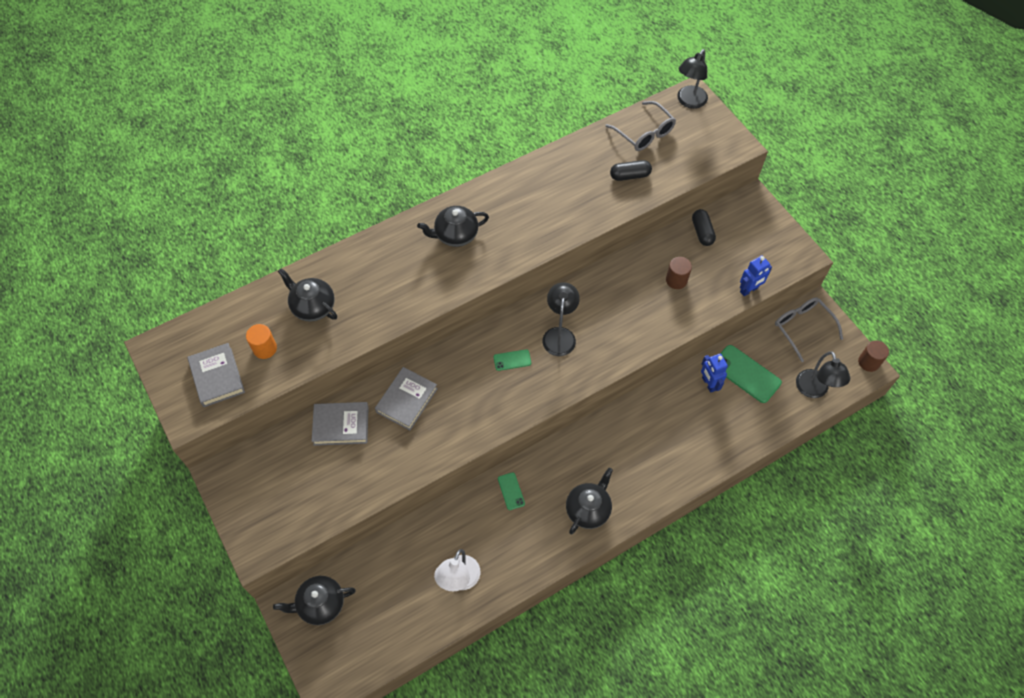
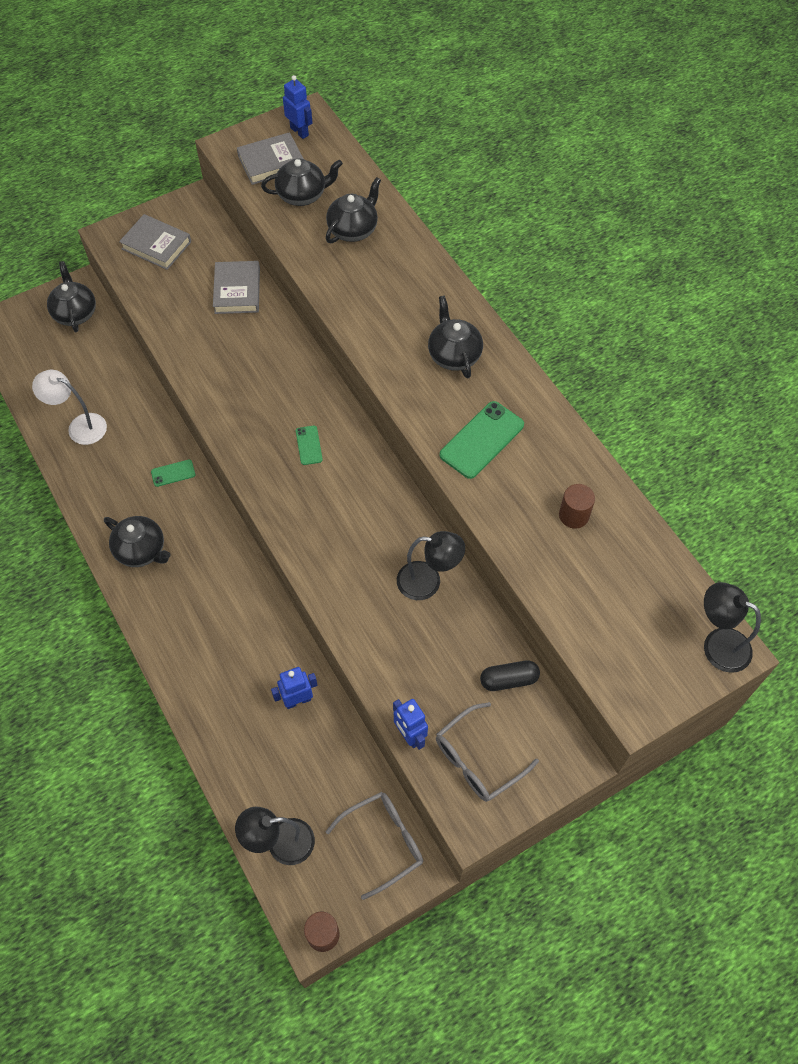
camera: 90 degrees right, 0 degrees up
orange cylinder [246,324,277,359] -> black teapot [261,158,343,206]
grey book [375,367,438,430] -> grey book moved to [119,214,191,270]
black lamp [542,282,580,356] -> black lamp moved to [397,531,465,600]
grey glasses [606,101,676,151] -> grey glasses moved to [436,702,539,802]
black capsule [610,160,652,181] -> none
brown cylinder [666,257,692,289] -> brown cylinder moved to [559,484,595,529]
green phone [721,345,782,403] -> green phone moved to [440,401,524,479]
none -> blue robot [283,75,312,139]

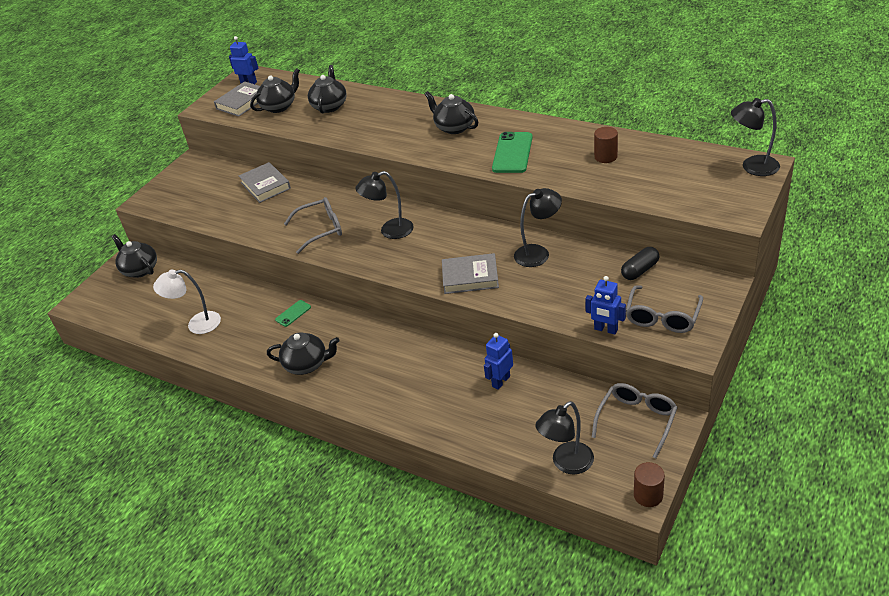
camera: 25 degrees left, 20 degrees down
grey book [119,214,191,270] -> grey book moved to [442,253,499,294]
green phone [296,425,323,465] -> black lamp [355,171,414,239]
none -> grey glasses [284,197,342,254]

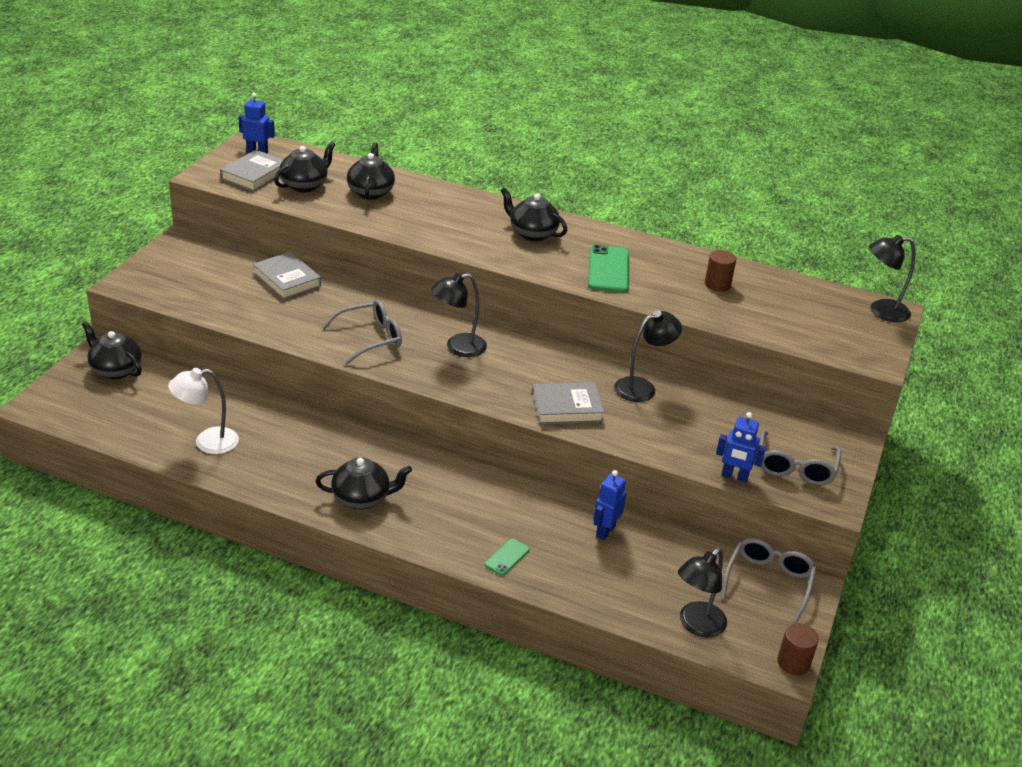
camera: 15 degrees left, 5 degrees down
green phone [275,300,311,327] -> green phone moved to [485,538,530,576]
black capsule [621,247,659,280] -> none

